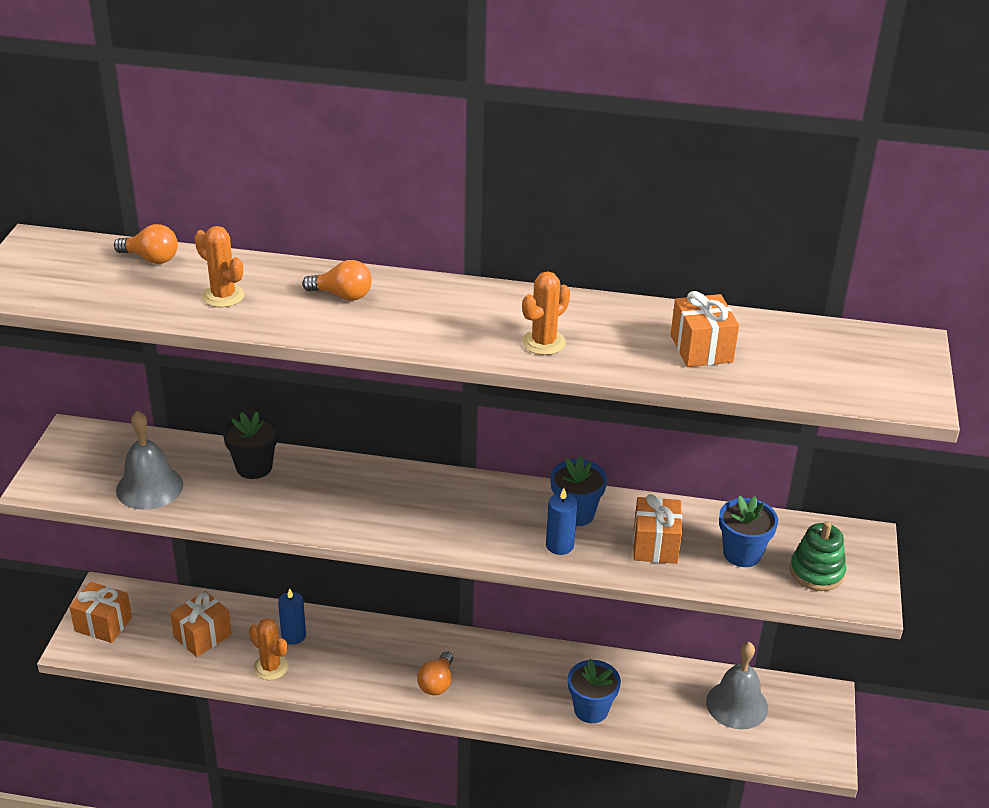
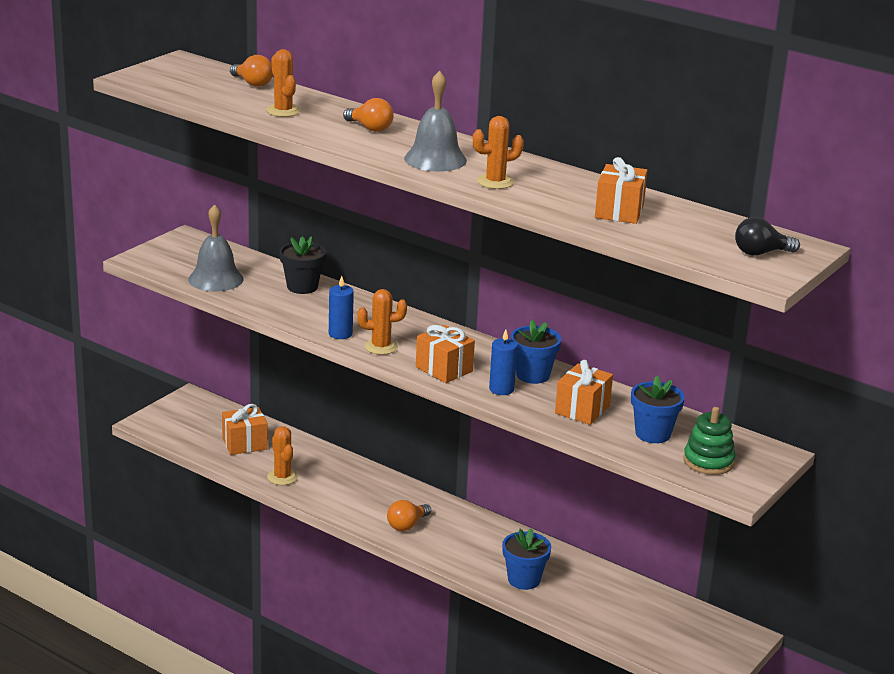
camera: 25 degrees right, 10 degrees down
orange gift [69,582,132,643] -> orange gift moved to [416,325,475,383]
blue candle [278,589,306,644] -> blue candle moved to [329,276,354,339]
grey bell [706,642,768,729] -> grey bell moved to [404,71,467,171]
none -> orange cactus [357,289,407,355]
none -> black light bulb [735,217,800,256]

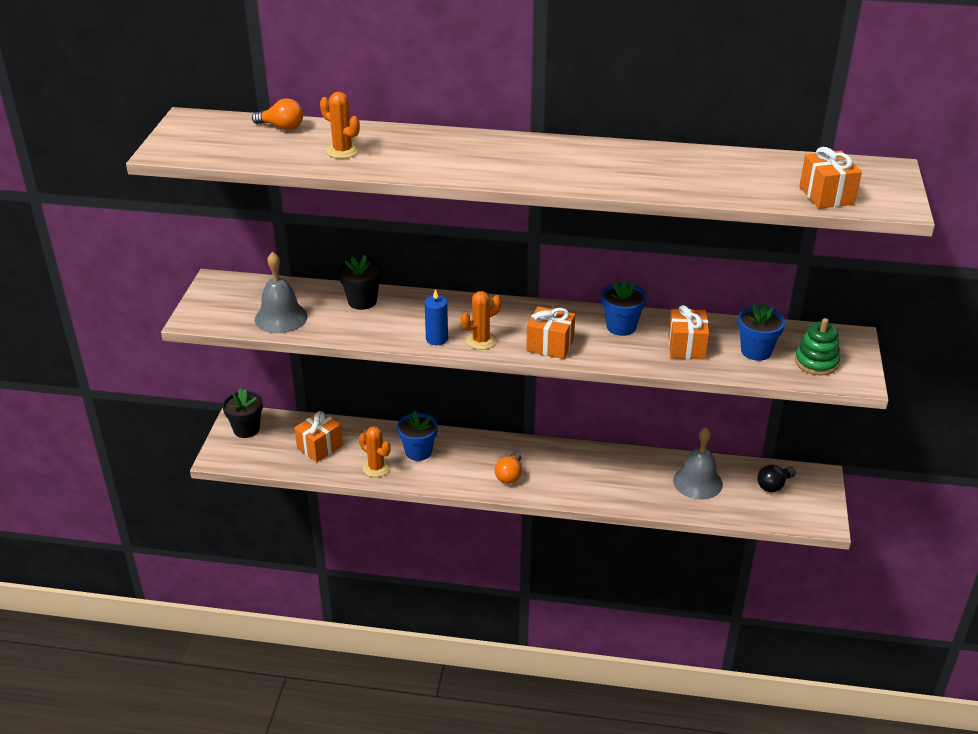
camera: 25 degrees left, 10 degrees up
orange light bulb [343,98,394,132] -> none
grey bell [404,71,467,171] -> grey bell moved to [673,427,723,500]
orange cactus [473,116,524,189] -> none
blue candle [489,329,518,395] -> none
blue flower pot [502,528,551,590] -> blue flower pot moved to [397,411,438,461]
orange gift [595,157,648,224] -> orange gift moved to [799,147,862,209]
black light bulb [735,217,800,256] -> black light bulb moved to [757,465,796,492]
none -> black flower pot [222,388,263,438]

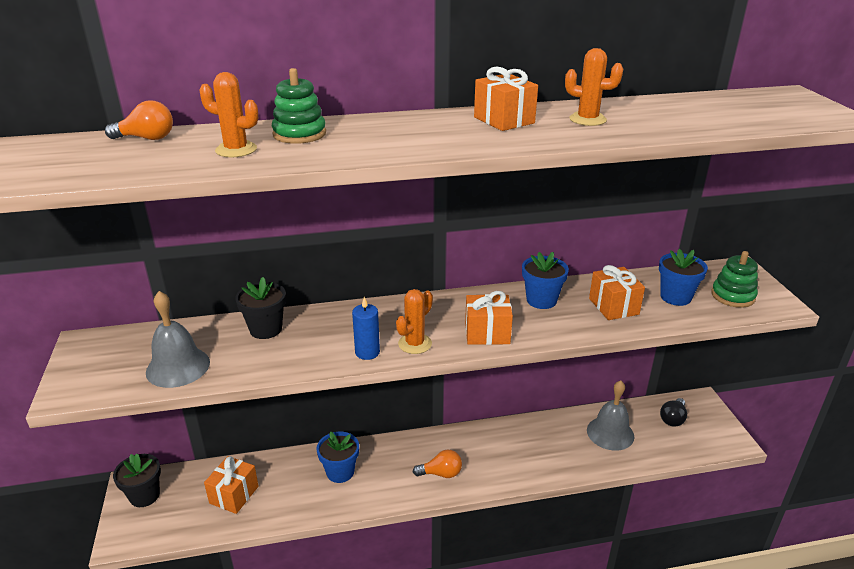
camera: 20 degrees left, 5 degrees down
orange cactus [359,426,391,477] -> orange cactus moved to [565,48,623,126]
orange light bulb [495,452,522,484] -> orange light bulb turned 90 degrees counterclockwise [413,450,462,478]
orange gift [799,147,862,209] -> orange gift moved to [474,67,538,131]
none -> green stacking toy [272,68,326,144]

